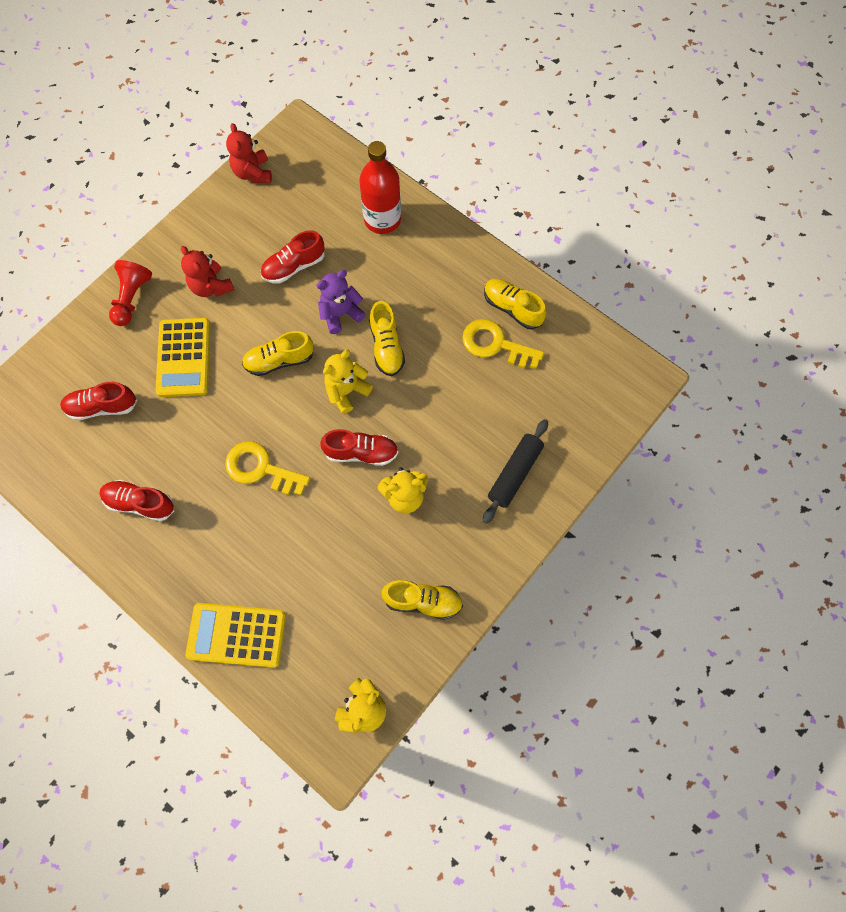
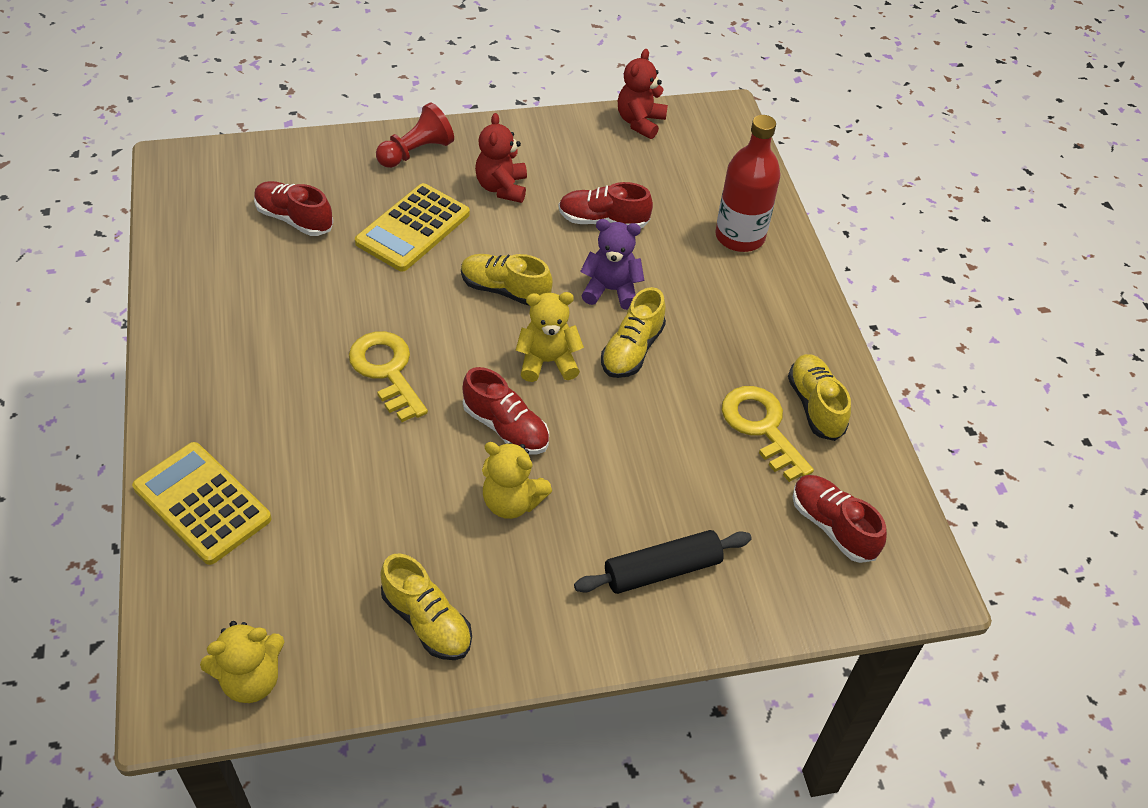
camera: 35 degrees right, 20 degrees down
red shoe [99,480,174,521] -> red shoe moved to [793,475,887,563]

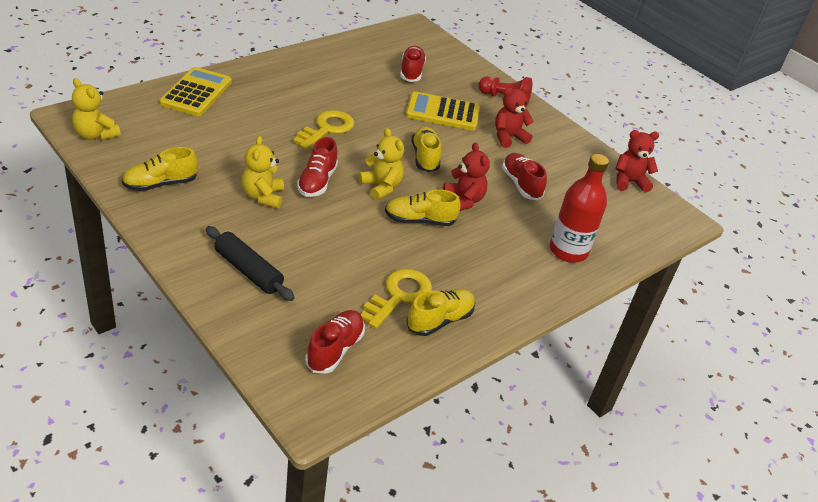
camera: 60 degrees right, 10 degrees down
yellow shoe [380,554,472,660] -> yellow shoe turned 45 degrees clockwise [122,147,198,191]
purple teddy bear [580,219,645,310] -> red teddy bear [443,142,490,211]

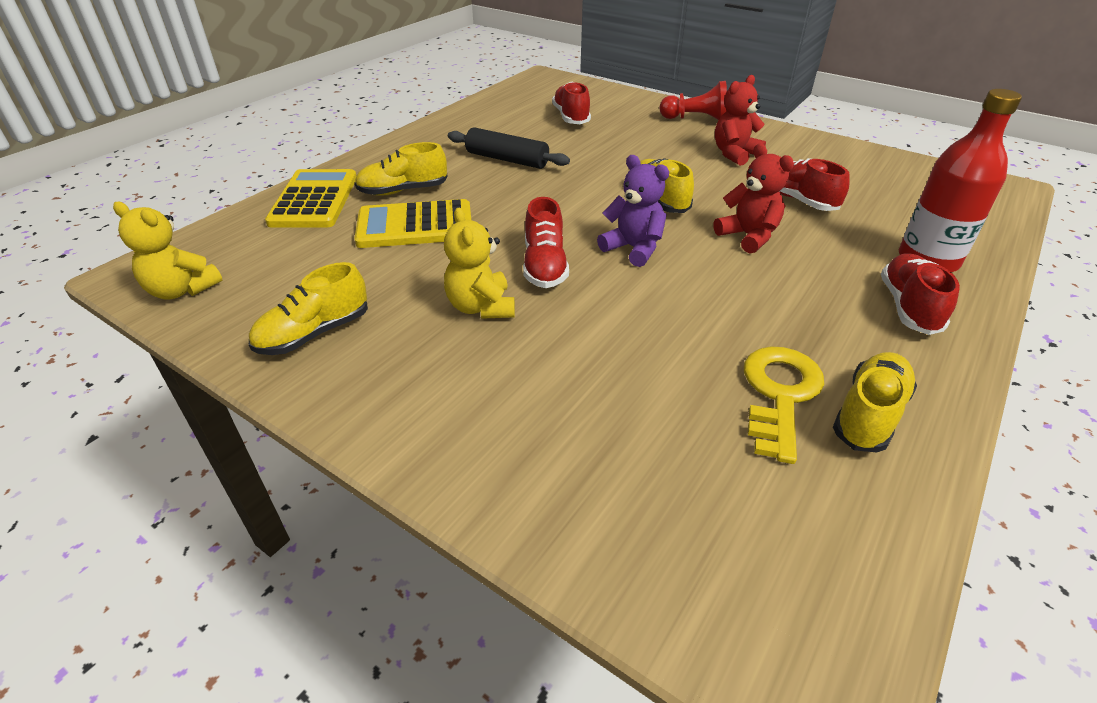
camera: 10 degrees left, 0 degrees up
black rolling pin [206,226,295,301] -> black rolling pin moved to [448,127,570,169]
yellow key [293,110,354,149] -> none
red shoe [305,310,365,374] -> red shoe moved to [881,253,960,335]
yellow teddy bear [359,128,404,200] -> purple teddy bear [597,155,669,267]
yellow shoe [385,189,461,226] -> yellow shoe moved to [355,142,448,196]
yellow calculator [406,92,480,131] -> yellow calculator moved to [354,199,471,248]
red teddy bear [615,130,659,192] -> none

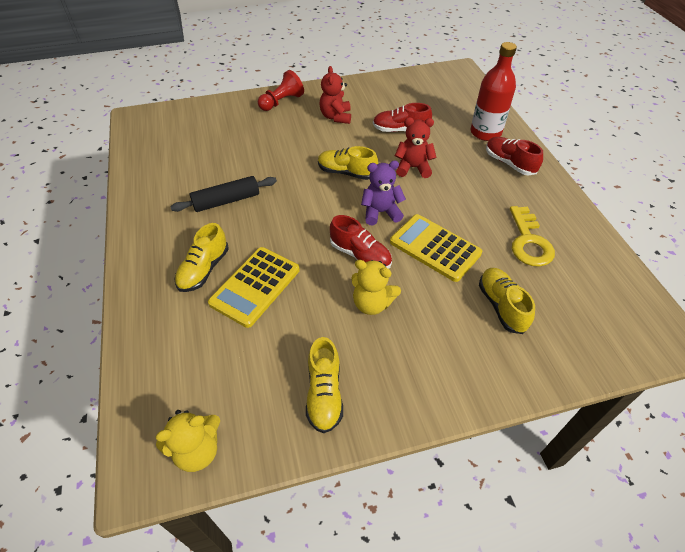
camera: 50 degrees left, 10 degrees up
yellow calculator [265,169,356,228] -> yellow calculator moved to [390,214,482,282]
red shoe [552,81,591,124] -> none
yellow key [744,346,824,464] -> yellow key turned 150 degrees counterclockwise [510,206,555,267]
yellow shoe [833,352,917,453] -> yellow shoe moved to [479,268,535,334]

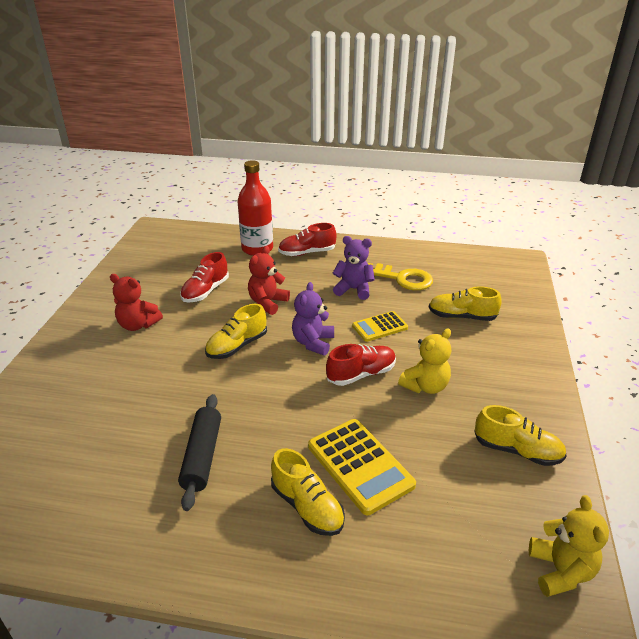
camera: 65 degrees left, 15 degrees down
red pawn [258,70,304,111] -> none
yellow calculator [390,214,482,282] -> yellow calculator [352,311,408,342], size x0.62
none -> purple teddy bear [333,236,375,300]

